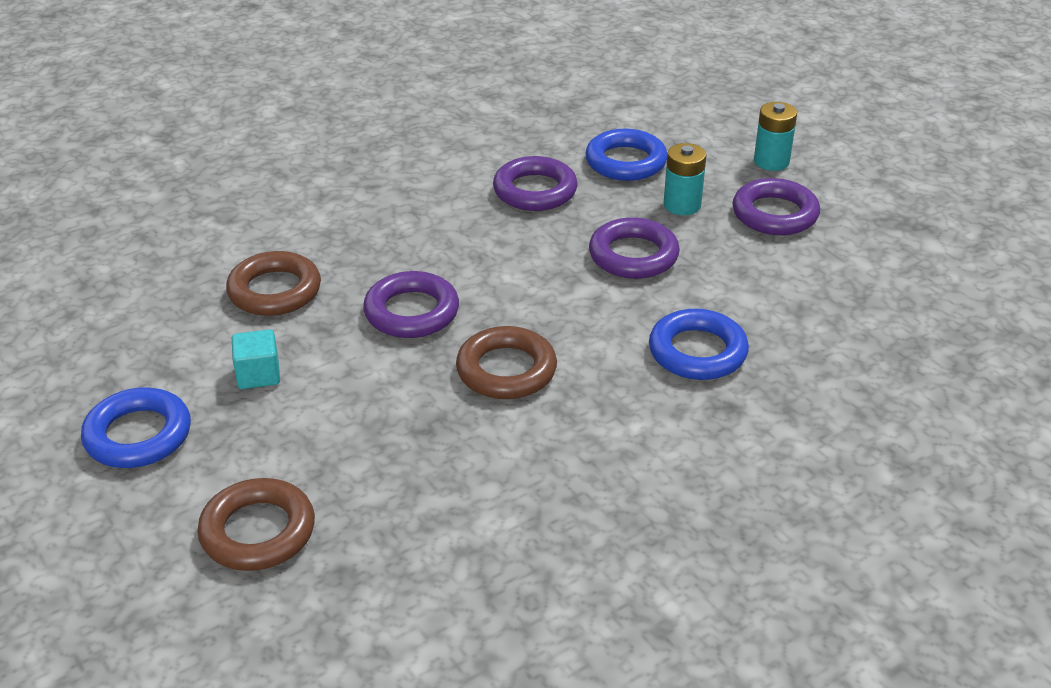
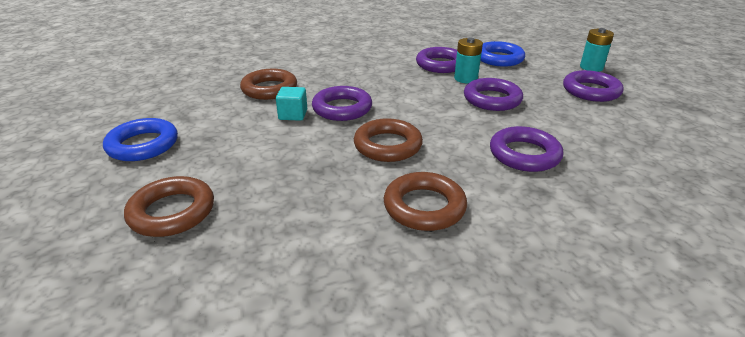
camera: 15 degrees right, 5 degrees down
turquoise cube [232,329,280,389] -> turquoise cube moved to [276,87,307,121]
blue ring [649,309,749,380] -> purple ring [490,126,563,172]
turquoise battery [664,143,706,215] -> turquoise battery moved to [454,38,483,83]
none -> brown ring [384,172,467,231]

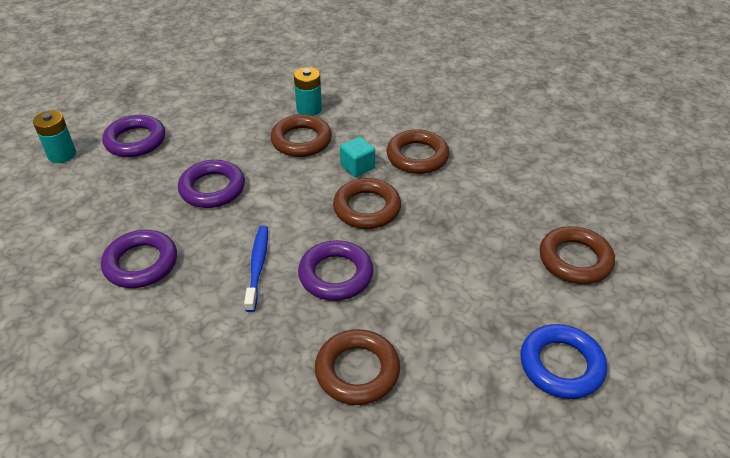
camera: 130 degrees left, 10 degrees up
turquoise cube [276,87,307,121] -> turquoise cube moved to [340,137,375,177]
turquoise battery [454,38,483,83] -> turquoise battery moved to [294,67,322,116]
blue ring [480,41,525,67] -> none
purple ring [490,126,563,172] -> brown ring [271,114,332,157]
none -> blue toothbrush [244,226,268,312]

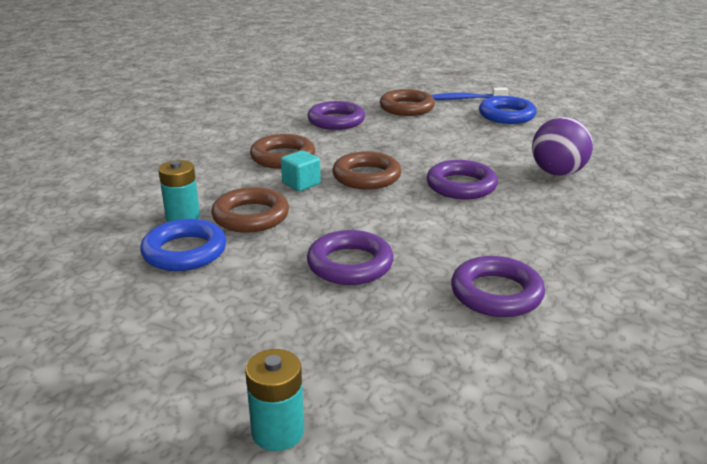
camera: 95 degrees left, 15 degrees down
purple ring [102,115,165,157] -> purple ring moved to [307,101,365,130]
blue toothbrush [244,226,268,312] -> blue toothbrush moved to [431,87,508,100]
brown ring [315,329,400,405] -> purple ball [532,117,593,176]
none -> blue ring [140,219,226,271]

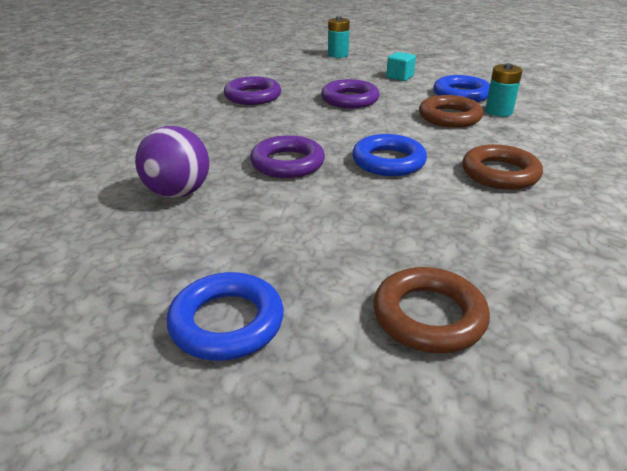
camera: 165 degrees right, 5 degrees up
turquoise cube [281,150,321,191] -> turquoise cube moved to [386,52,416,81]
purple ring [307,101,365,130] -> none
brown ring [332,151,401,190] -> blue ring [352,134,427,176]
blue toothbrush [431,87,508,100] -> none

